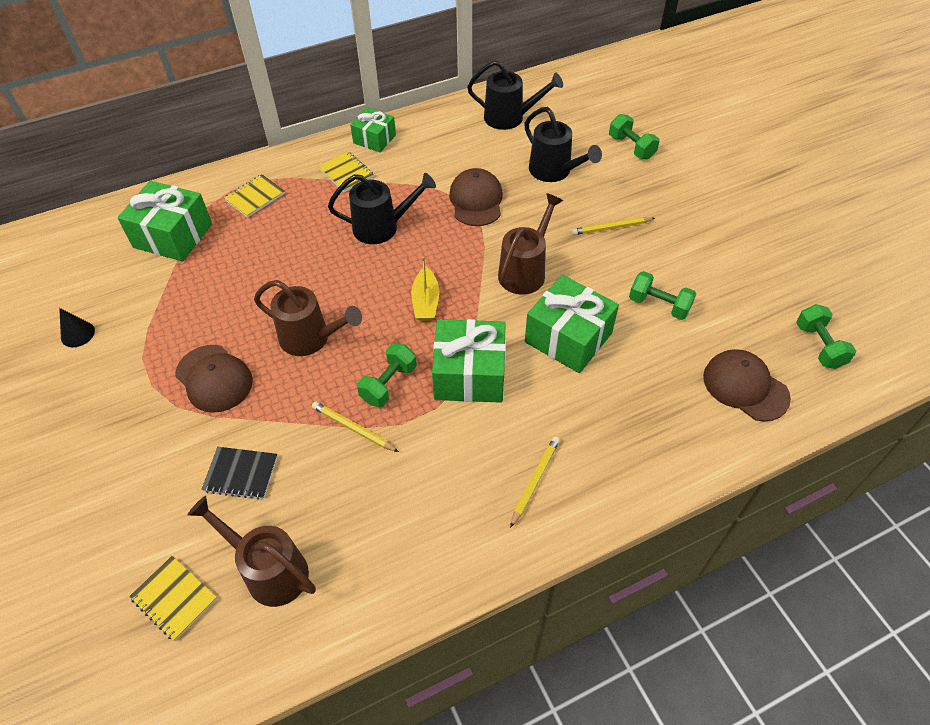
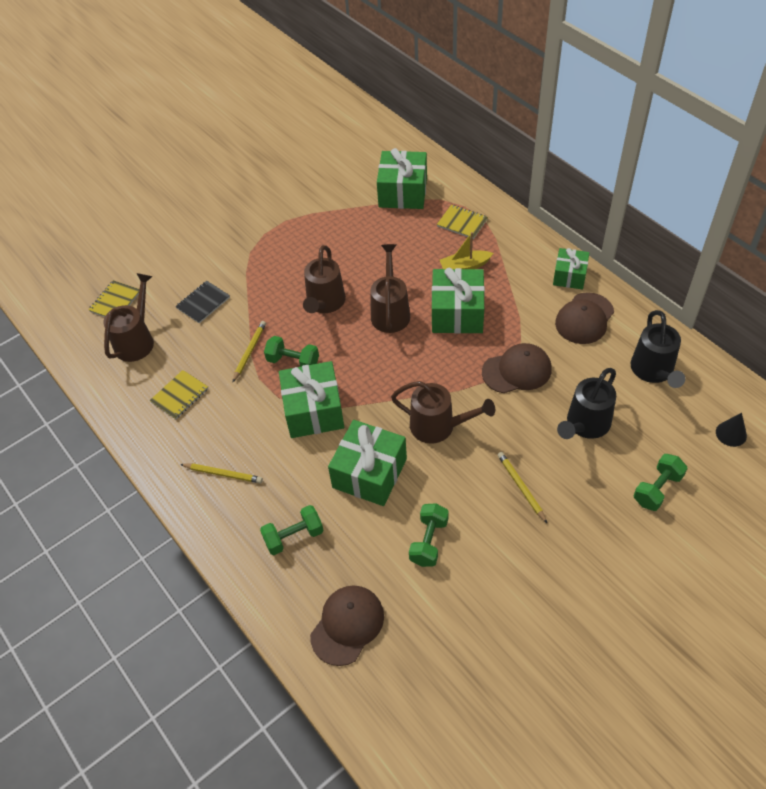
camera: 80 degrees right, 0 degrees up
black cone [59,308,95,347] -> black cone moved to [716,413,747,447]
brown cap [175,345,253,413] -> brown cap moved to [555,292,614,344]
black notebook [201,447,277,500] -> black notebook turned 45 degrees clockwise [176,281,230,324]
yellow notebook [318,151,374,193] -> yellow notebook moved to [150,370,208,419]
black watering can [328,173,436,244] -> green gift [432,268,485,334]
yellow boat [411,257,439,321] -> yellow boat moved to [440,232,493,269]
green dumbbell [796,304,856,369] -> green dumbbell moved to [260,505,323,555]
none -> brown watering can [370,244,410,333]

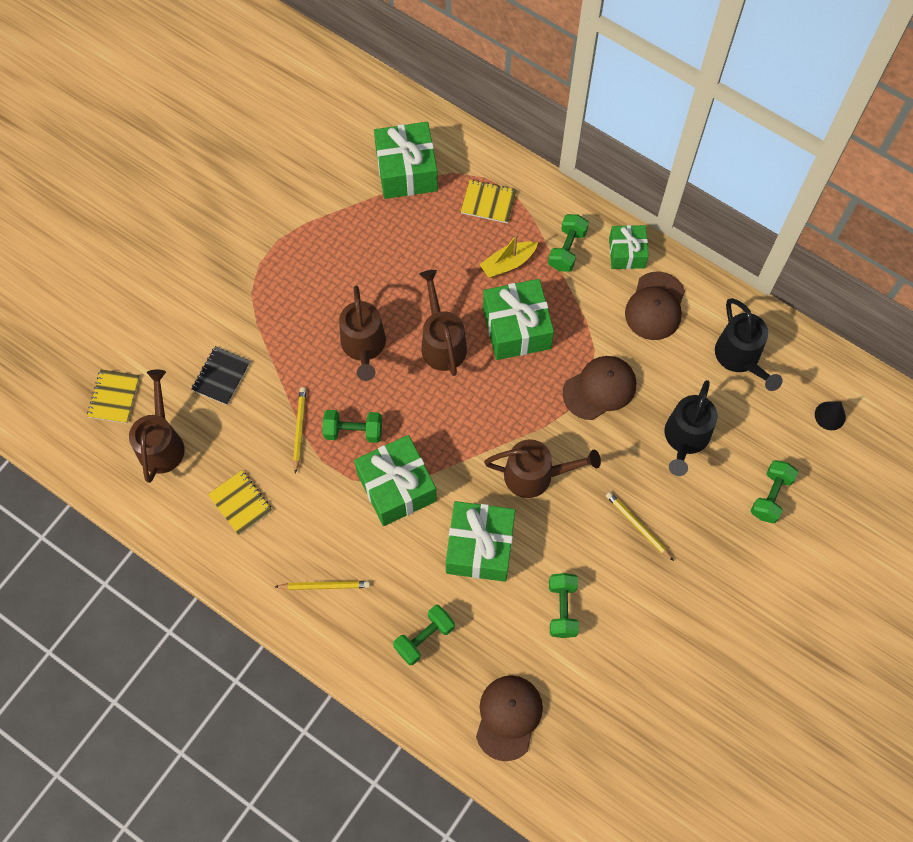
camera: 20 degrees left, 15 degrees up
yellow notebook [150,370,208,419] -> yellow notebook turned 60 degrees counterclockwise [208,470,272,535]
none -> green dumbbell [548,214,589,272]

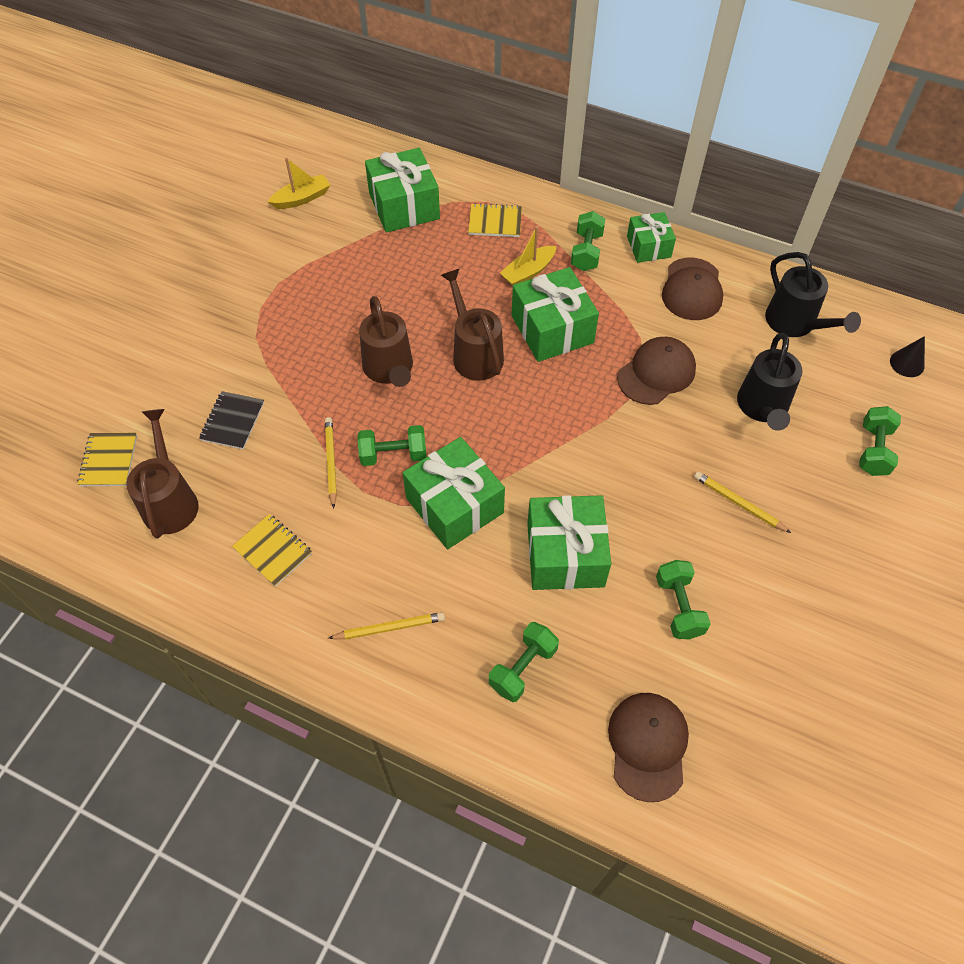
camera: 10 degrees left, 10 degrees down
brown watering can [484,439,601,498] -> none
none -> yellow boat [268,158,330,209]

